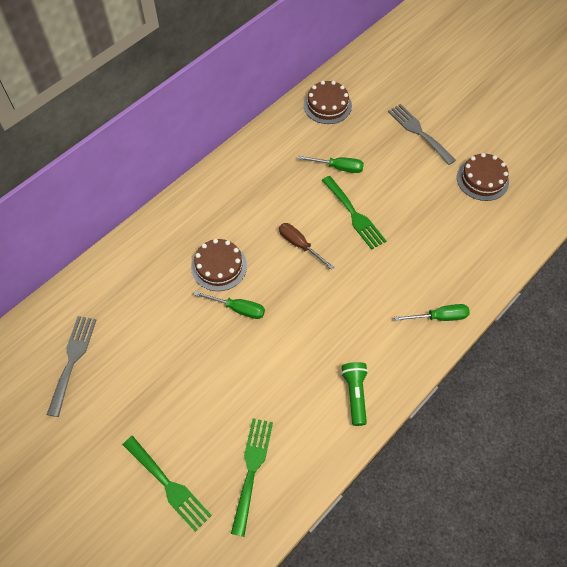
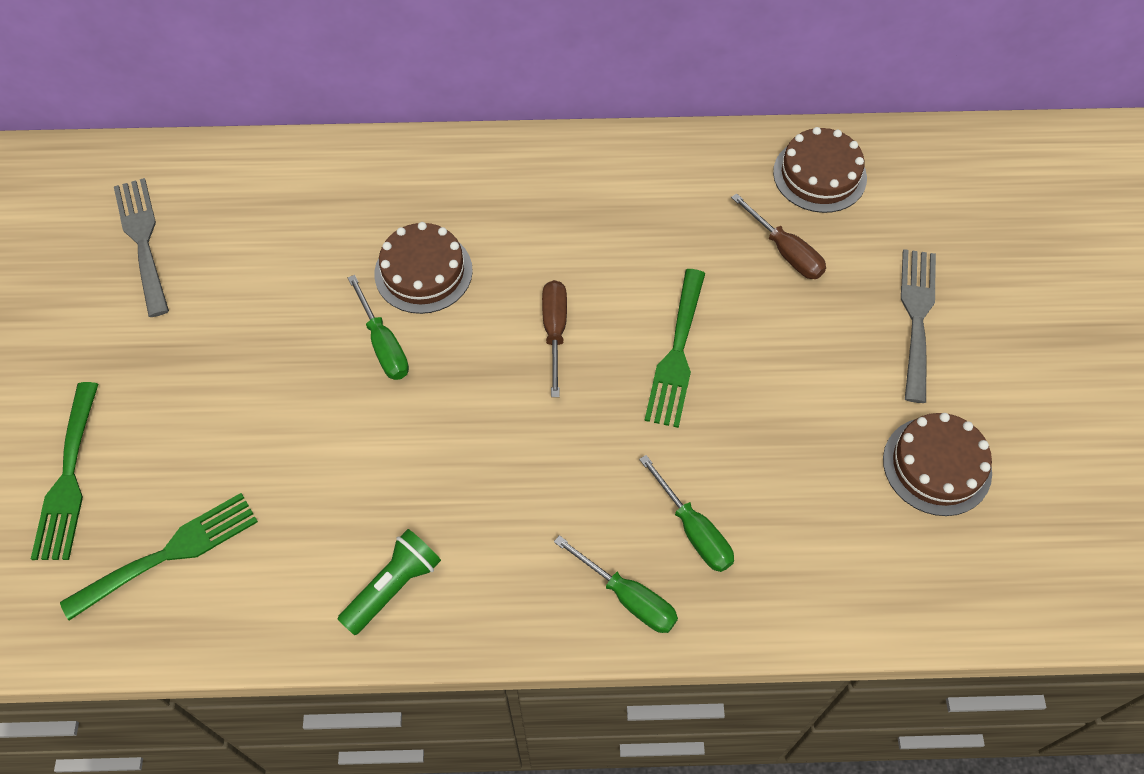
camera: 45 degrees right, 0 degrees up
grey fork [47,316,96,417] -> grey fork turned 75 degrees counterclockwise [114,178,169,317]
green screwdriver [298,156,364,173] -> green screwdriver moved to [639,455,734,572]
none -> brown screwdriver [731,193,826,279]

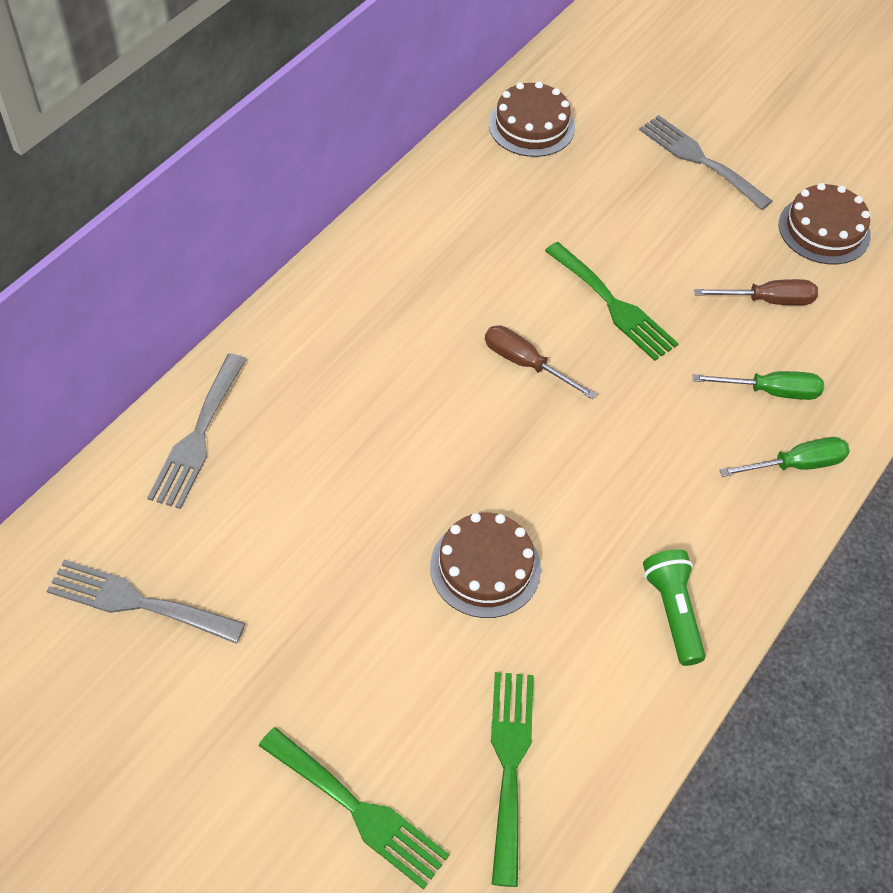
camera: 55 degrees left, 5 degrees down
green screwdriver [348,275,409,380] -> none
brown cake [374,222,473,314] -> brown cake moved to [430,513,541,618]
brown screwdriver [731,193,826,279] -> brown screwdriver moved to [694,279,818,305]
none -> grey fork [147,354,247,509]

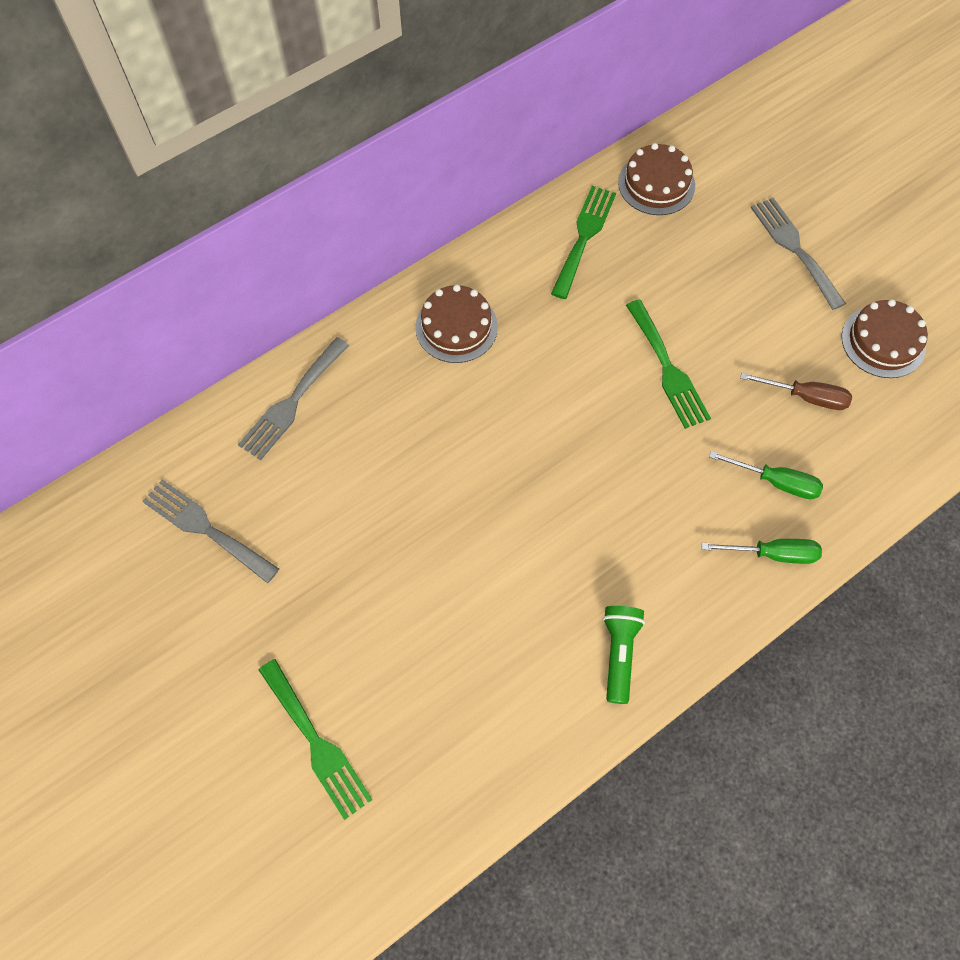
camera: 20 degrees right, 10 degrees up
brown cake [430,513,541,618] -> brown cake moved to [415,285,498,363]
brown screwdriver [485,325,597,399] -> none
green fork [491,672,534,887] -> green fork moved to [551,186,616,299]

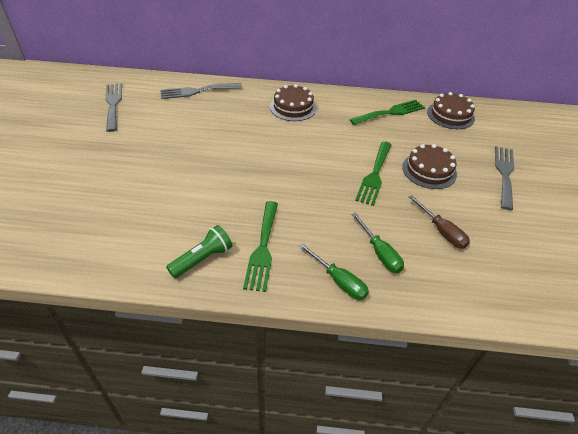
camera: 40 degrees right, 20 degrees down
green fork [259,659,373,820] -> green fork moved to [243,201,278,292]
brown cake [841,299,928,378] -> brown cake moved to [402,144,457,189]

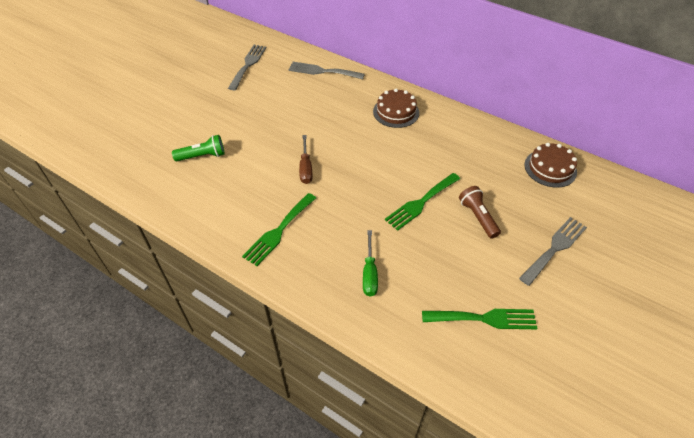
camera: 30 degrees right, 5 degrees up
green flashlight [166,225,232,278] -> green flashlight moved to [172,135,225,161]
green screwdriver [299,243,369,300] -> none
green fork [350,100,425,125] -> green fork moved to [422,309,538,329]
brown cake [402,144,457,189] -> brown flashlight [459,186,501,239]
brown screwdriver [409,195,470,249] -> brown screwdriver moved to [299,135,313,184]

